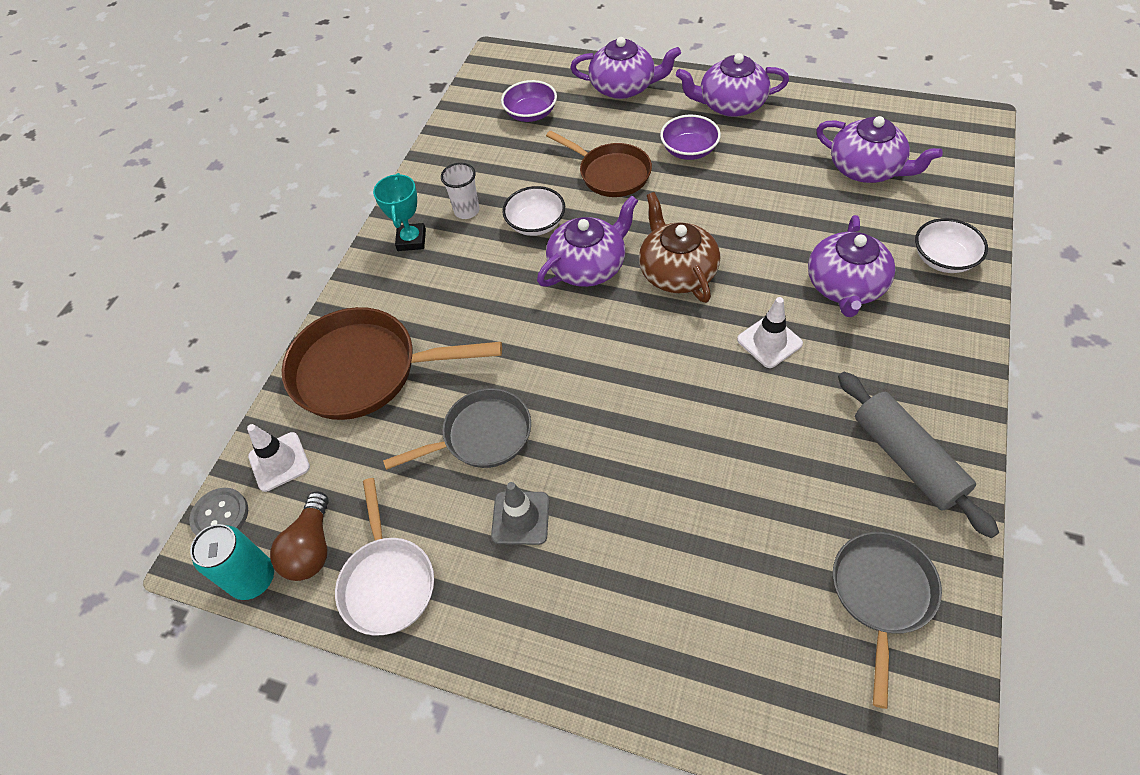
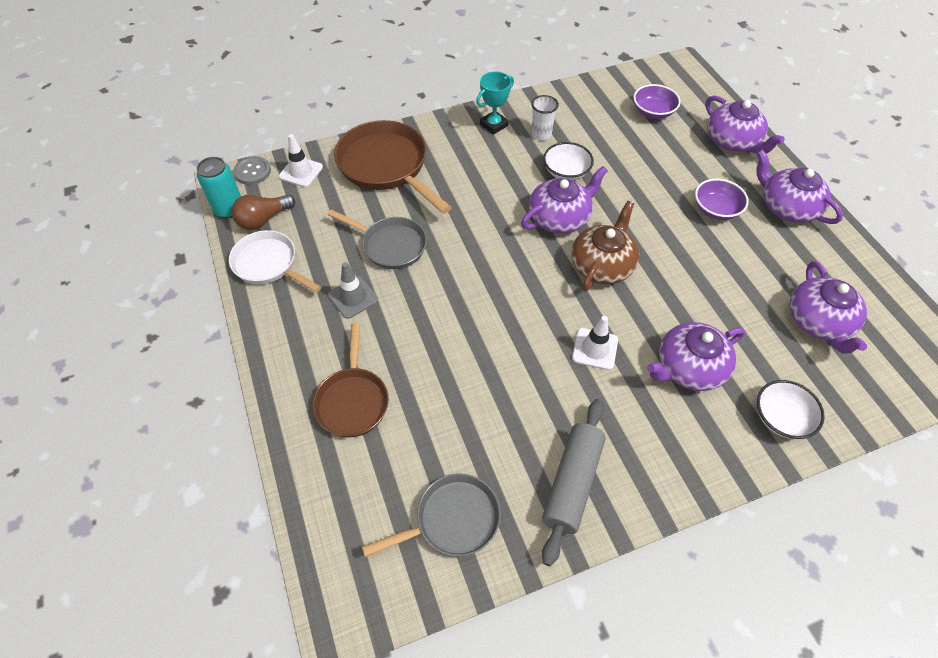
camera: 45 degrees right, 0 degrees up
white pan [335,478,434,635] -> white pan turned 90 degrees clockwise [229,230,321,293]
purple teapot [537,195,638,287] -> purple teapot turned 45 degrees counterclockwise [521,166,608,234]
brown pan [546,131,652,197] -> brown pan moved to [313,323,389,437]

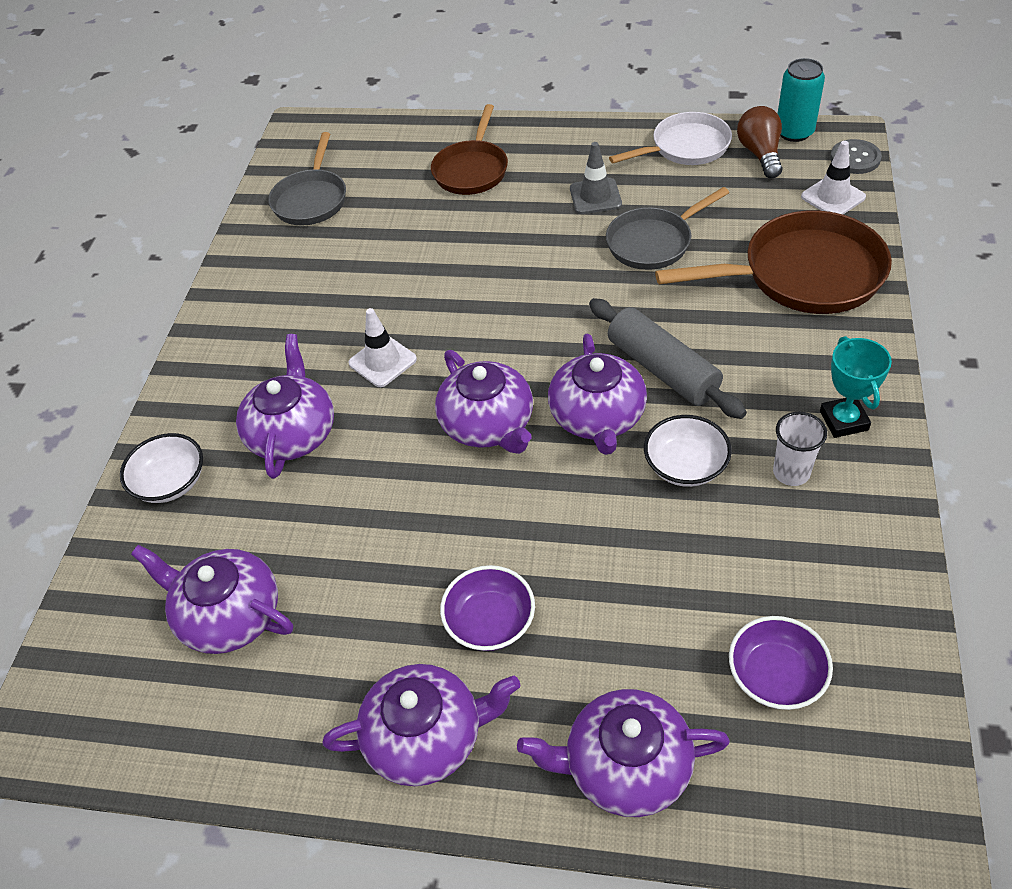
camera: 125 degrees right, 5 degrees down
brown pan [313,323,389,437] -> brown pan turned 105 degrees counterclockwise [431,104,508,195]
grey rolling pin [542,399,606,566] -> grey rolling pin moved to [589,298,747,419]
brown teapot [571,201,639,291] -> purple teapot [435,350,533,454]

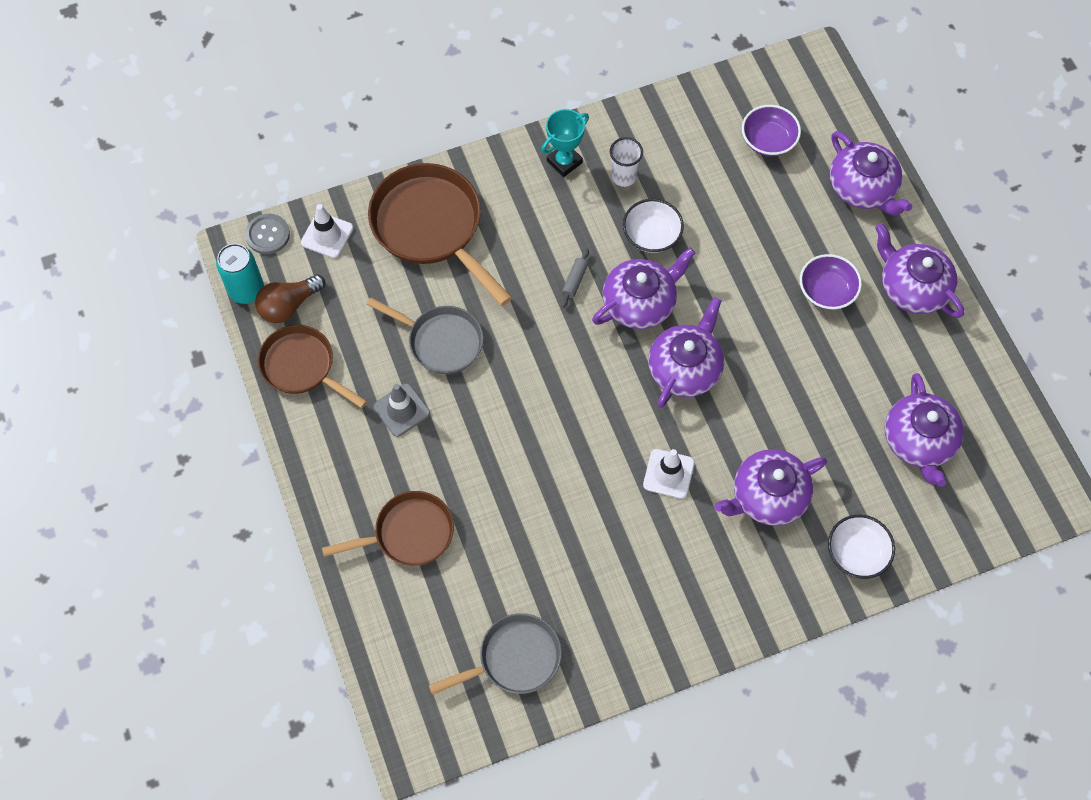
camera: 125 degrees left, 15 degrees up
grey rolling pin [589,298,747,419] -> grey rolling pin [561,249,589,308], size x0.43
white pan [609,112,732,165] -> brown pan [258,325,367,408]

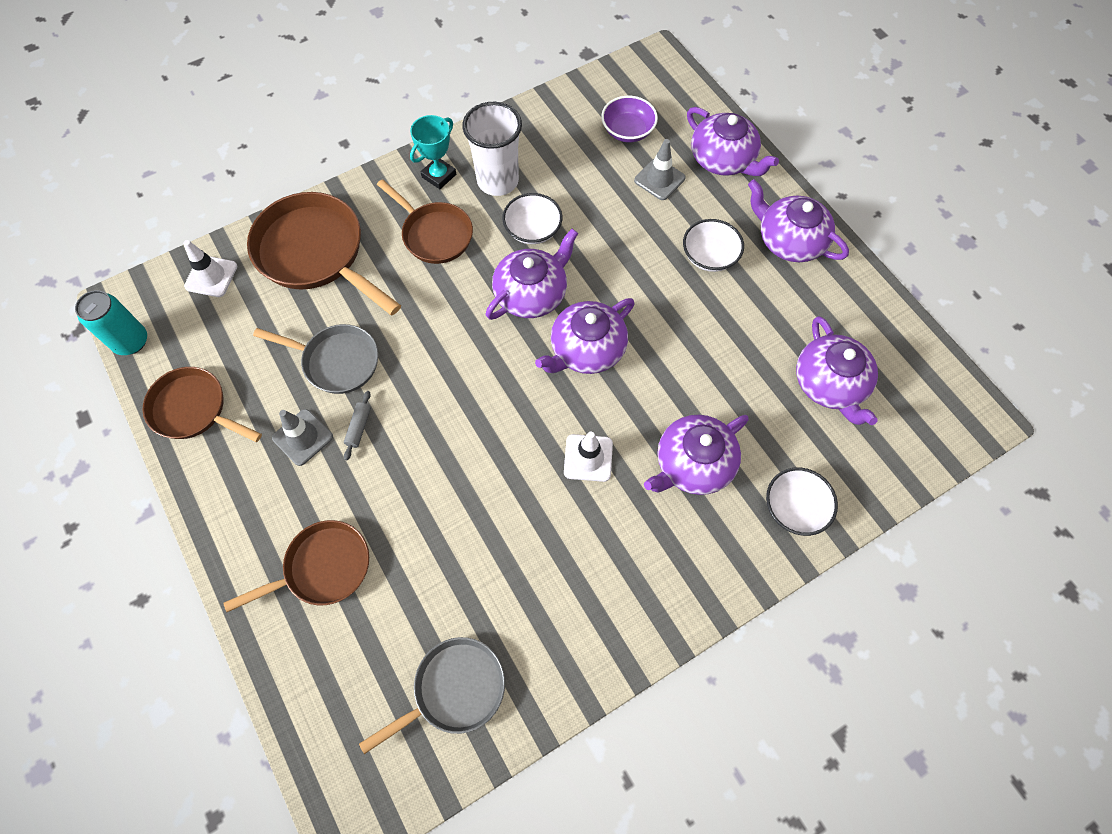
camera: 10 degrees left, 0 degrees up
grey button [245,214,290,254] -> none
brown light bulb [255,274,325,323] -> none
grey rolling pin [561,249,589,308] -> grey rolling pin moved to [344,391,371,460]
white cup [610,137,643,187] -> white cup [462,102,522,196], size x1.72
purple teapot [648,297,724,408] -> purple teapot turned 150 degrees counterclockwise [535,298,634,374]
purple bowl [800,254,862,310] -> white bowl [683,219,744,272]
none -> brown pan [377,179,473,264]
none -> grey traffic cone [634,139,686,200]

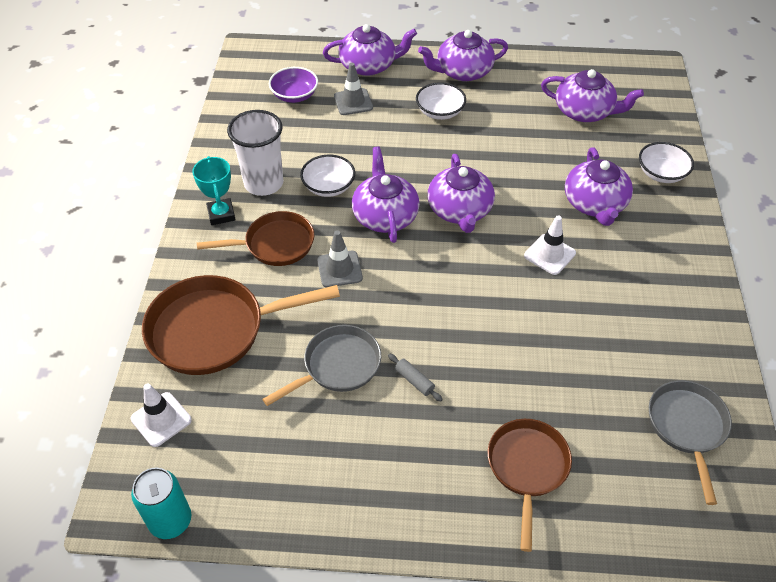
camera: 55 degrees left, 15 degrees down
brown pan [143,367,262,442] -> none
grey traffic cone [272,409,333,466] -> grey traffic cone moved to [317,230,363,288]

